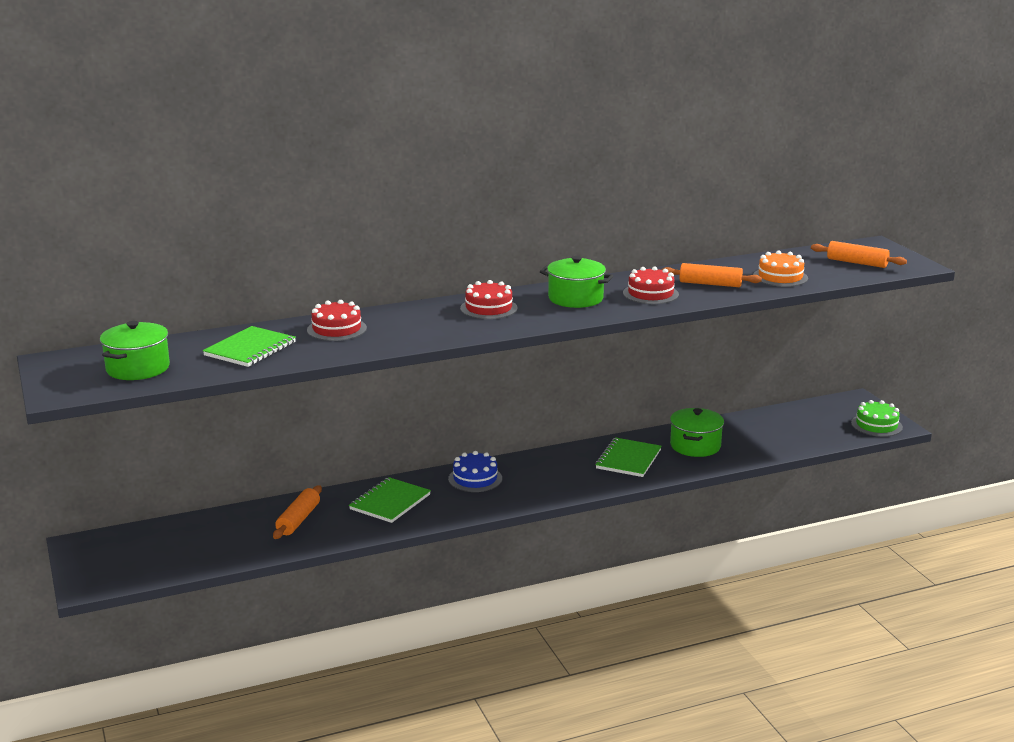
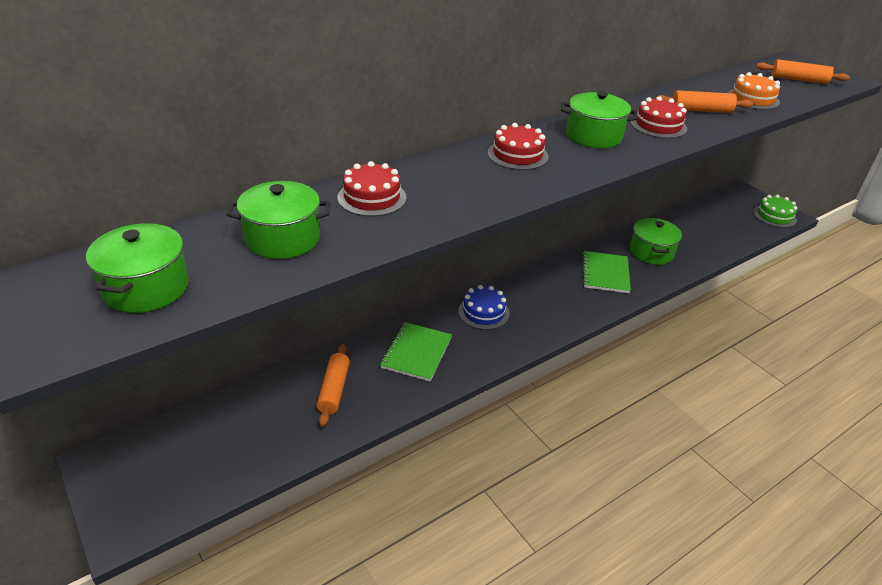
camera: 15 degrees left, 15 degrees up
green notebook [203,326,296,367] -> green pot [226,181,330,259]

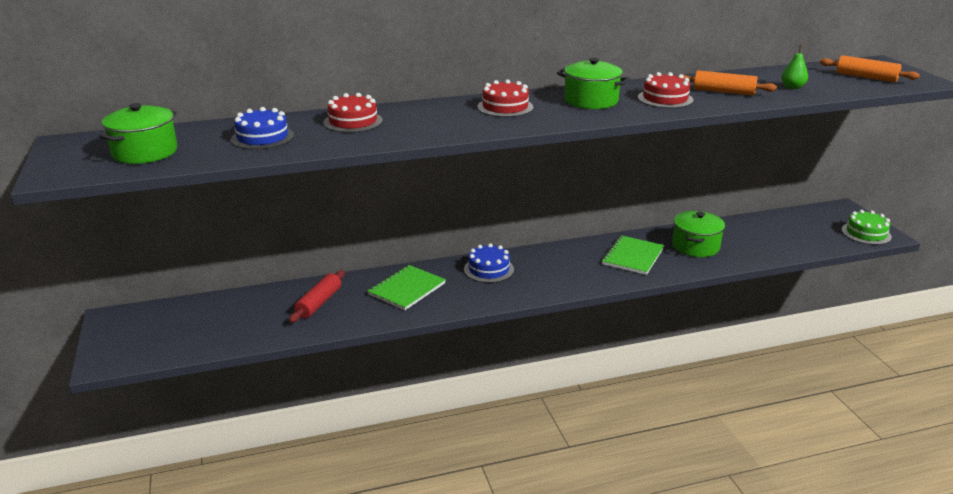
camera: 20 degrees right, 10 degrees down
green pot [226,181,330,259] -> blue cake [231,107,294,150]
orange rolling pin [316,344,350,427] -> red rolling pin [289,270,345,323]
orange cake [727,72,780,110] -> green pear [781,45,808,89]

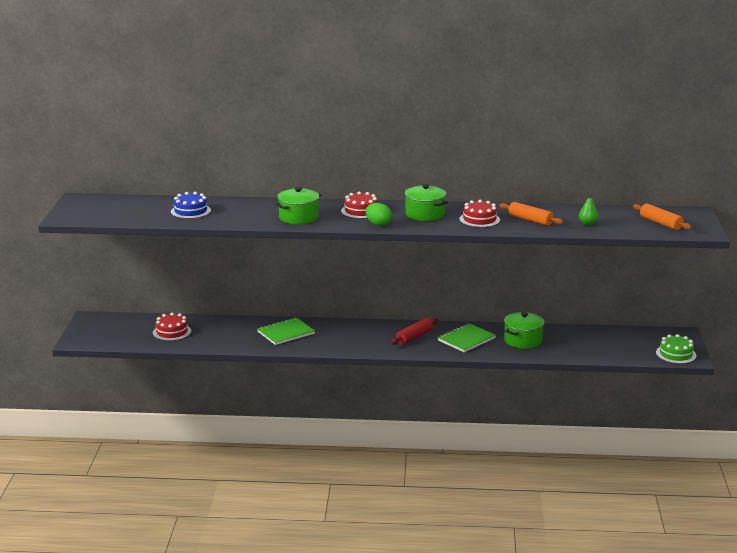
camera: 20 degrees right, 5 degrees down
green pot [99,103,177,164] -> green pot moved to [275,187,322,224]
red rolling pin [289,270,345,323] -> red rolling pin moved to [391,318,438,344]
red cake [324,93,383,133] -> red cake moved to [153,313,191,341]
blue cake [464,243,514,283] -> none
none -> green egg [365,203,392,226]

